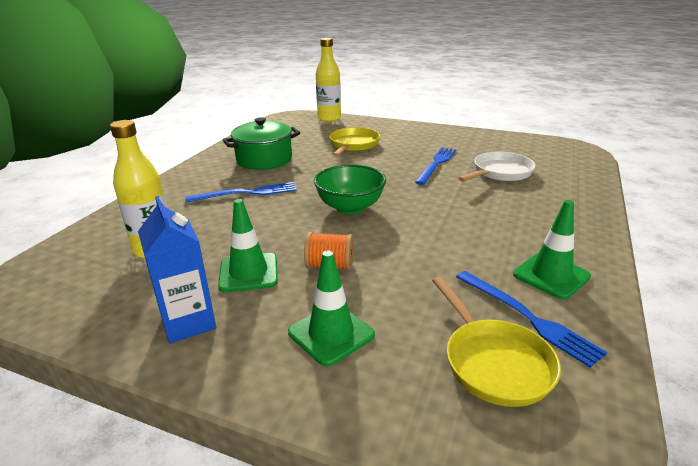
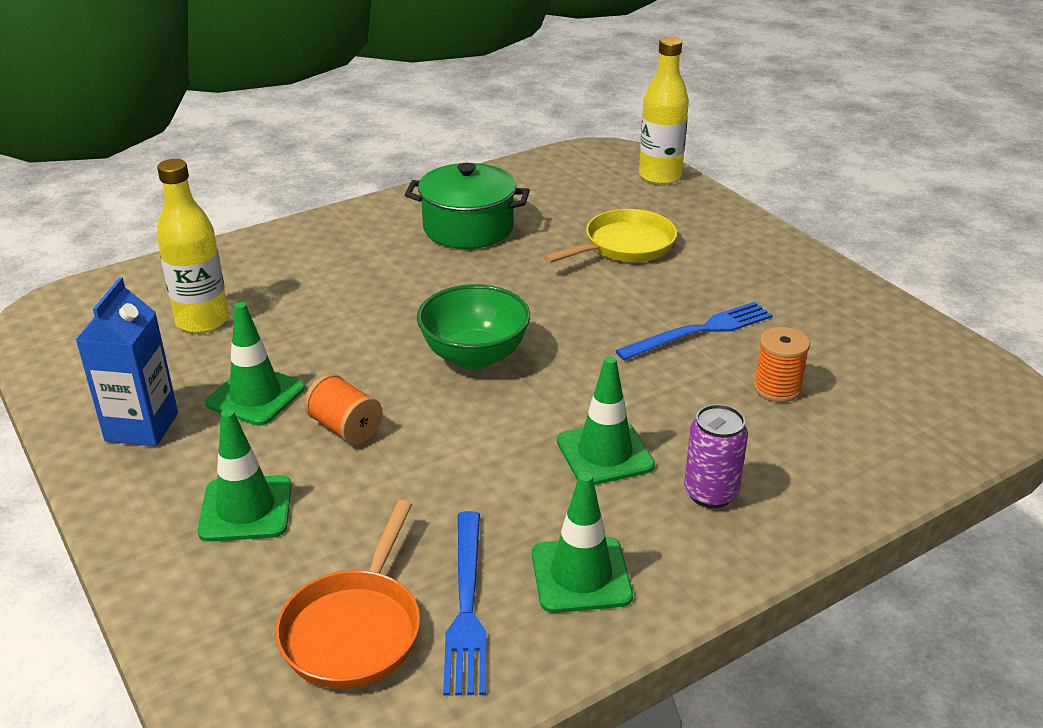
camera: 35 degrees right, 5 degrees up
blue fork [185,182,297,203] -> none
yellow pan [432,277,561,407] -> orange pan [276,500,420,689]
white pan [458,152,535,182] -> orange spool [753,327,810,402]
none -> green traffic cone [557,356,655,485]
none -> purple can [684,404,748,508]

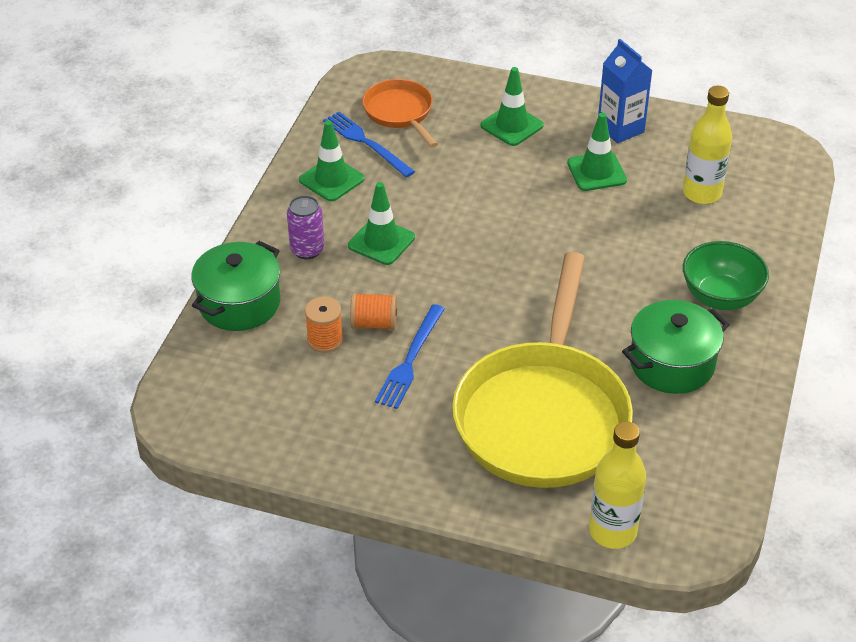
camera: 140 degrees right, 10 degrees up
orange spool [304,374,383,445] -> orange spool moved to [350,293,397,330]
green bowl [417,284,530,369] -> green bowl moved to [683,241,769,310]
yellow pan [543,209,677,263] -> yellow pan [452,252,633,488], size x2.06
none -> green pot [191,241,280,331]

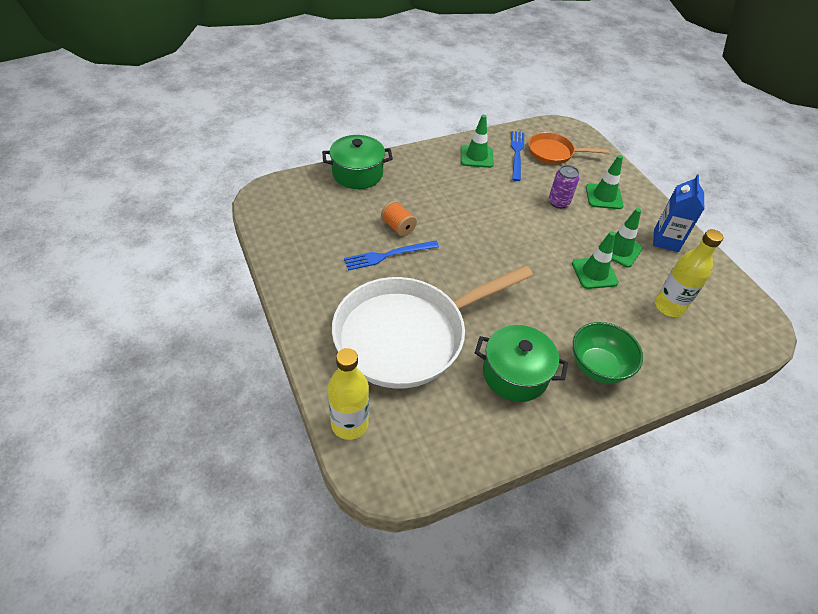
camera: 45 degrees right, 5 degrees up
purple can [287,195,324,259] -> purple can moved to [549,165,579,209]
orange spool [305,297,343,353] -> none
green traffic cone [348,182,415,265] -> green traffic cone moved to [572,231,619,289]
orange pan [362,79,438,148] -> orange pan turned 105 degrees counterclockwise [528,132,609,164]
yellow pan [452,252,633,488] -> white pan [332,265,533,389]

